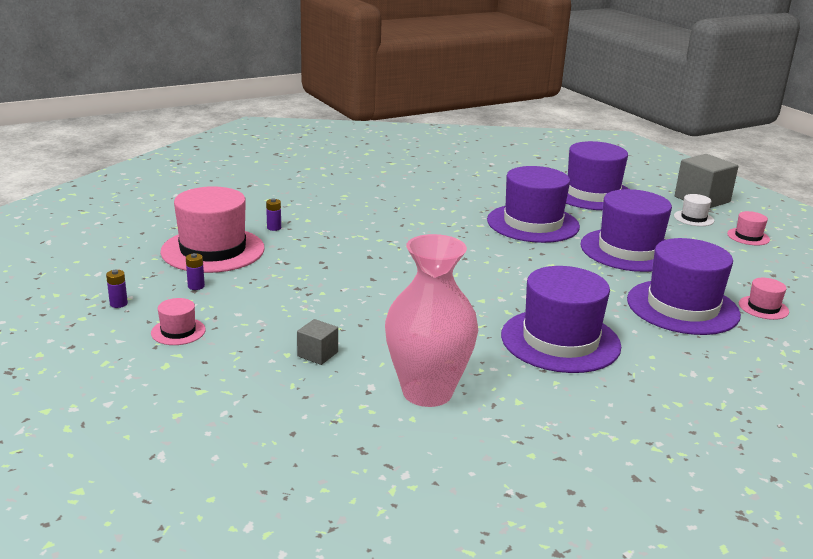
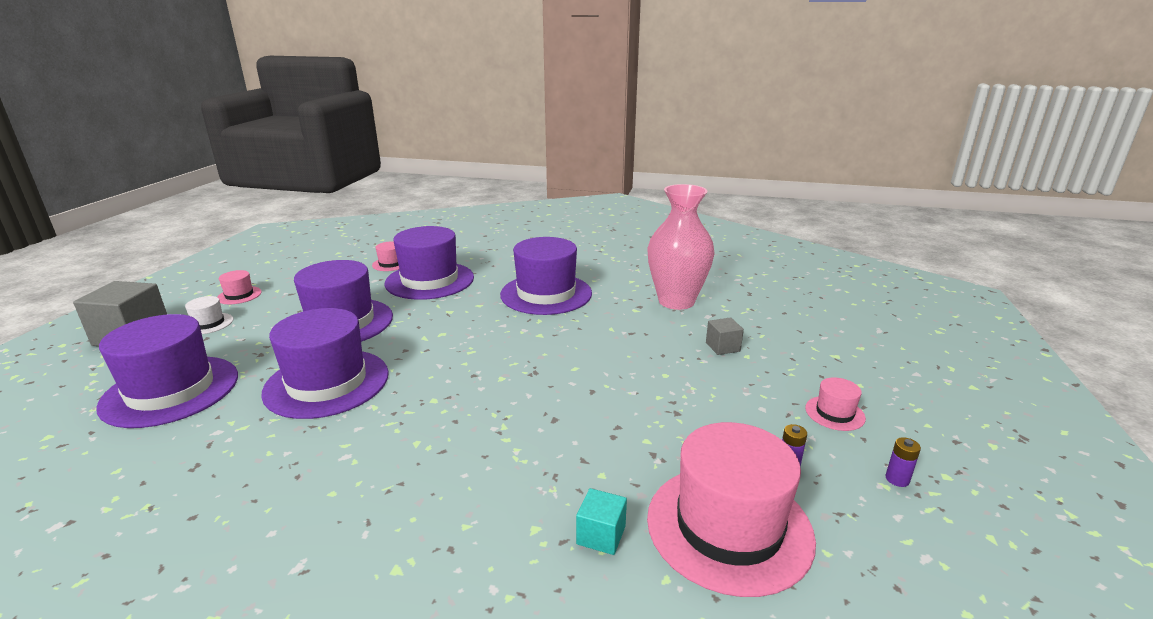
camera: 135 degrees left, 0 degrees up
purple battery [266,198,281,231] -> turquoise cube [576,488,627,555]

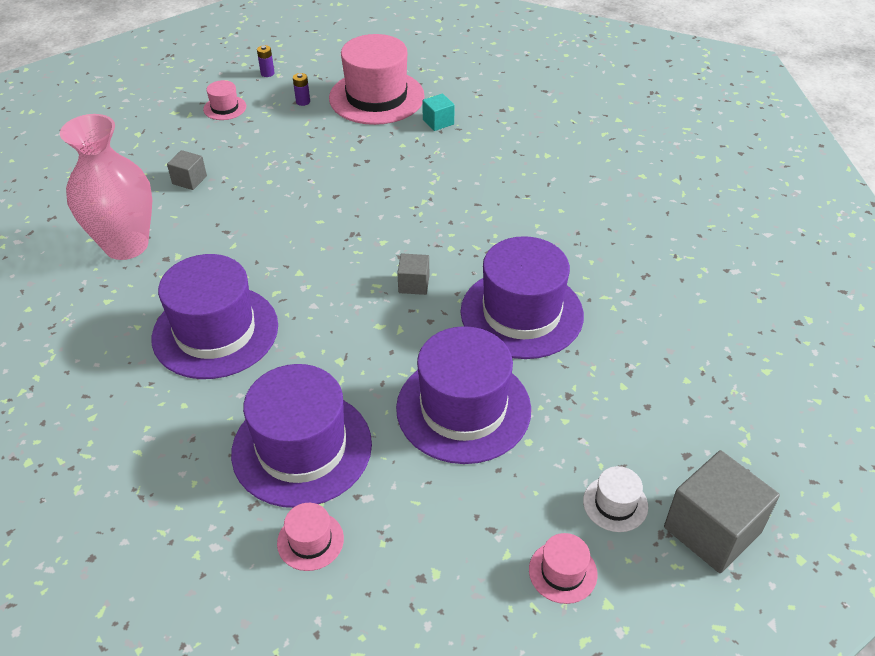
camera: 140 degrees left, 20 degrees up
purple hat [96,314,238,428] -> none
none -> grey cube [397,254,429,295]

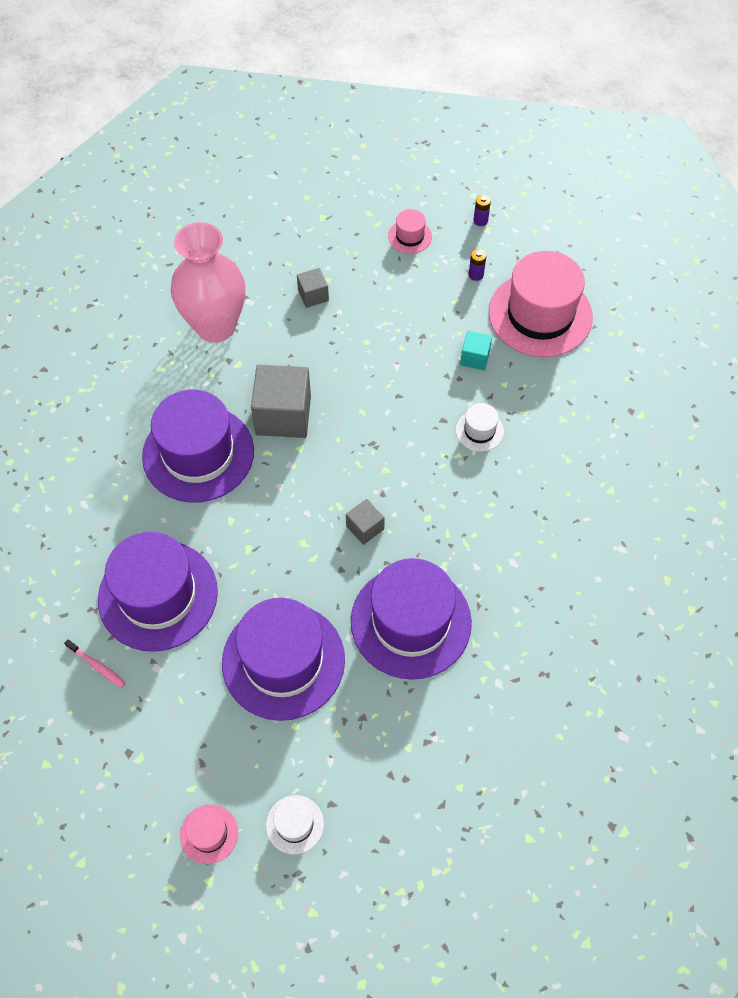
camera: 45 degrees right, 15 degrees up
pink hat [277,503,344,571] -> pink toothbrush [64,639,126,688]
turquoise cube [422,93,454,131] -> turquoise cube moved to [460,331,492,370]
grey cube [664,450,780,573] -> grey cube moved to [251,364,311,438]
none -> white hat [455,403,504,452]

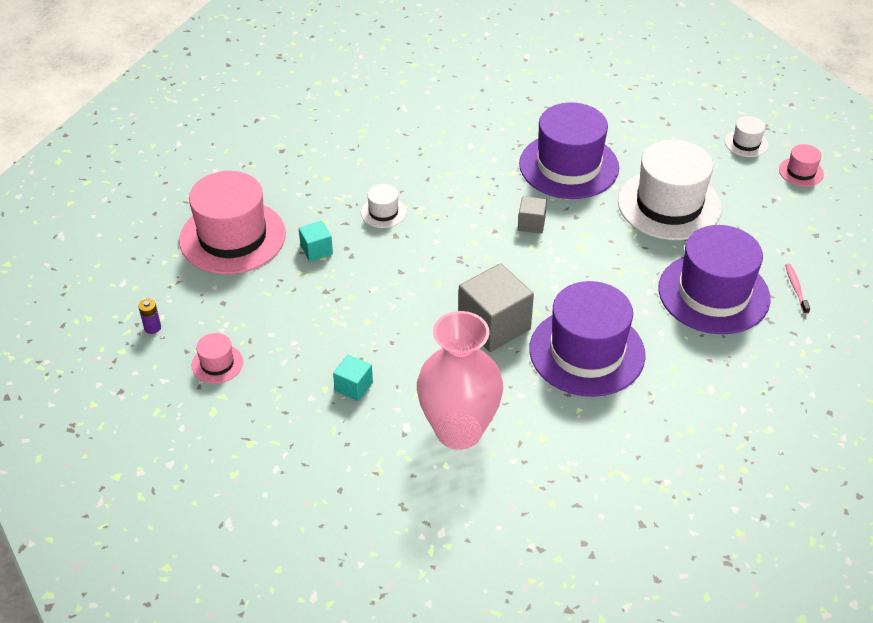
camera: 130 degrees left, 15 degrees down
purple hat [222,598,345,721] -> white hat [618,140,722,240]
grey cube [297,268,329,308] -> turquoise cube [333,355,373,401]
purple battery [469,249,486,281] -> none

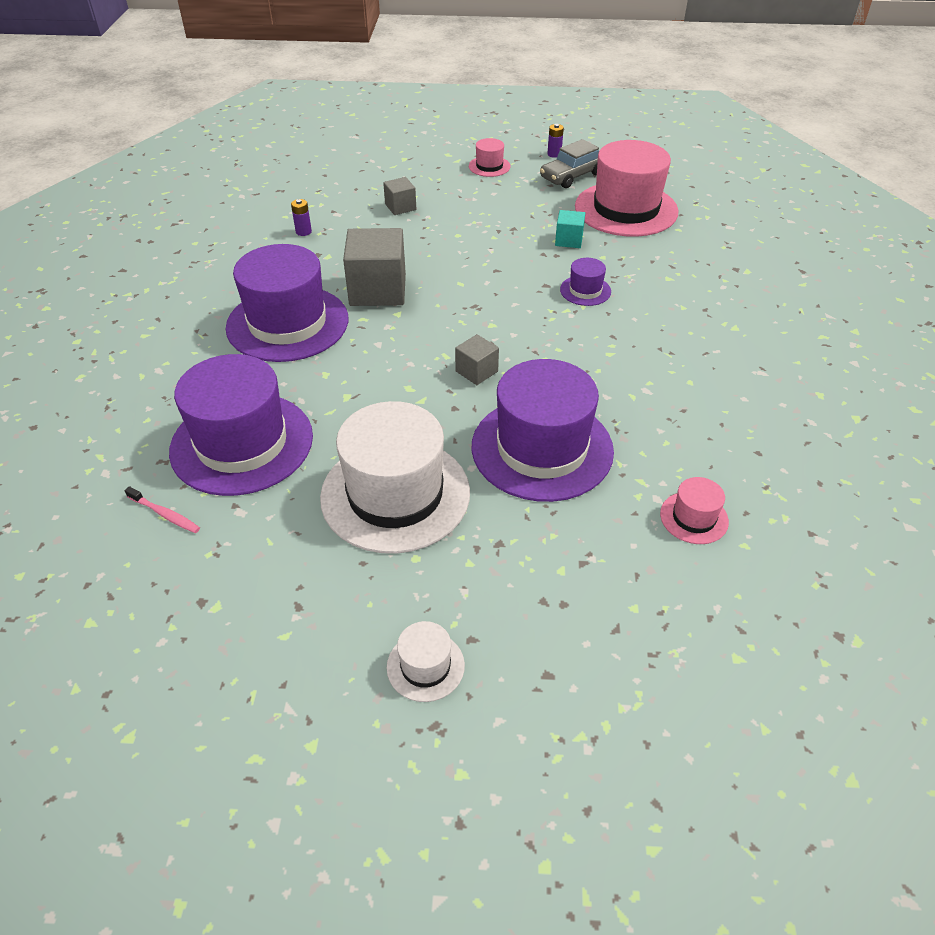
camera: 125 degrees right, 0 degrees up
turquoise cube [333,355,373,401] -> grey cube [383,177,416,215]
white hat [361,184,407,228] -> purple hat [560,258,611,306]
pink vase [417,311,503,450] -> purple battery [291,199,312,236]
pink hat [779,144,824,187] -> pink hat moved to [660,477,729,544]
none -> grey car [540,139,599,188]

